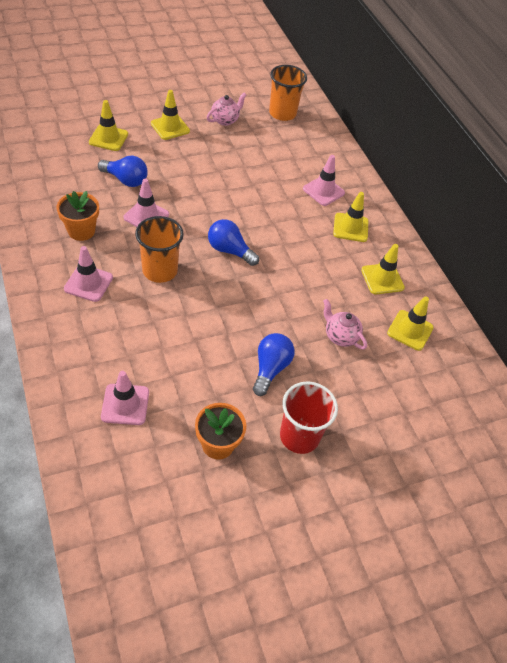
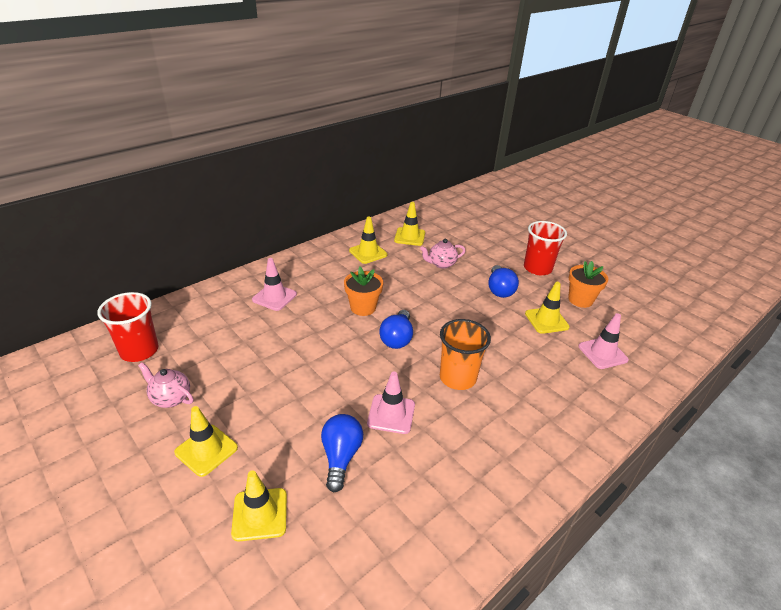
camera: 105 degrees left, 15 degrees down
orange flower pot [57,191,99,241] -> orange flower pot moved to [344,267,383,316]
pink traffic cone [64,246,113,302] -> none
blue light bulb [253,333,295,396] -> blue light bulb turned 90 degrees counterclockwise [488,265,519,298]
orange cup [269,65,307,121] -> red cup [98,292,158,362]
pink teapot [323,299,367,349] -> pink teapot turned 45 degrees clockwise [420,239,466,269]
yellow traffic cone [333,192,368,242] -> yellow traffic cone moved to [525,282,570,334]

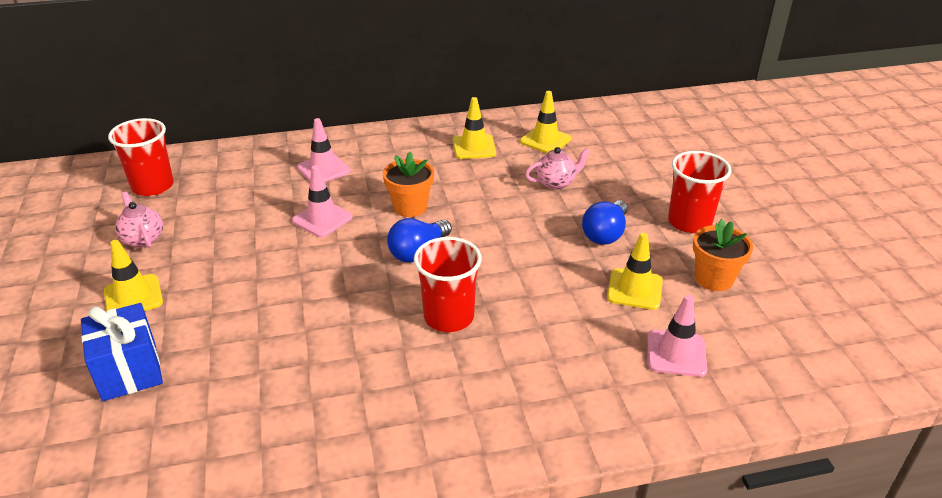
camera: 30 degrees right, 0 degrees up
yellow traffic cone [231,470,287,541] -> blue gift [81,303,163,401]
blue light bulb [321,414,363,492] -> none
pink traffic cone [367,372,415,434] -> pink traffic cone moved to [292,165,353,237]
pink teapot [420,239,466,269] -> pink teapot turned 150 degrees clockwise [525,147,590,190]
orange cup [440,319,491,390] -> red cup [414,237,482,332]

